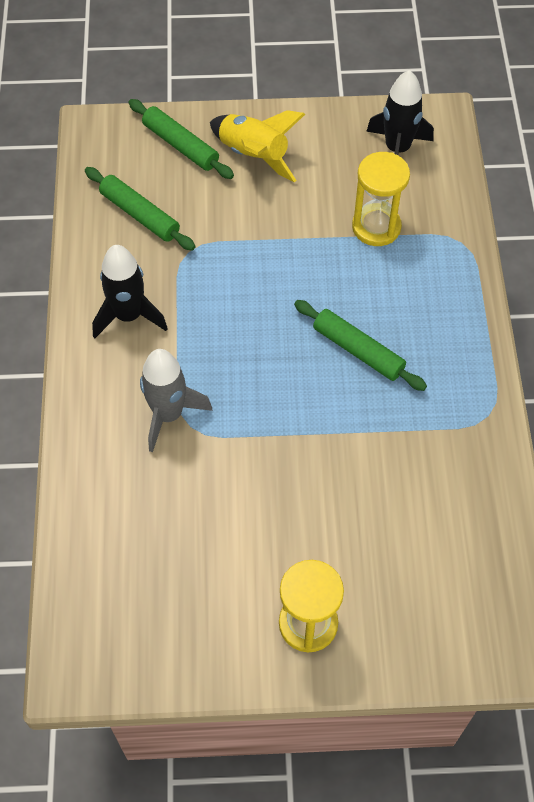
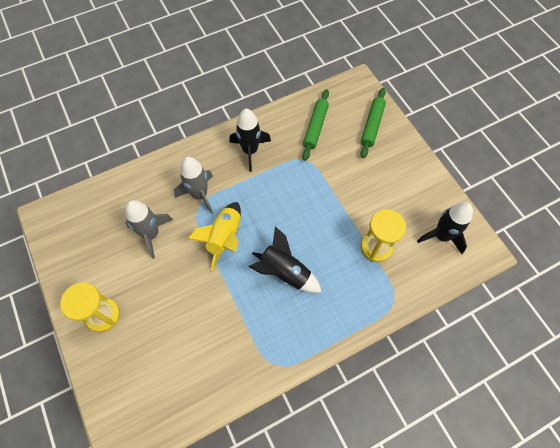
camera: 65 degrees right, 5 degrees up
yellow rocket [210,110,305,182] -> yellow rocket moved to [188,202,241,271]
green rolling pin [294,300,427,391] -> black rocket [249,226,322,293]
none -> grey rocket [125,200,173,259]

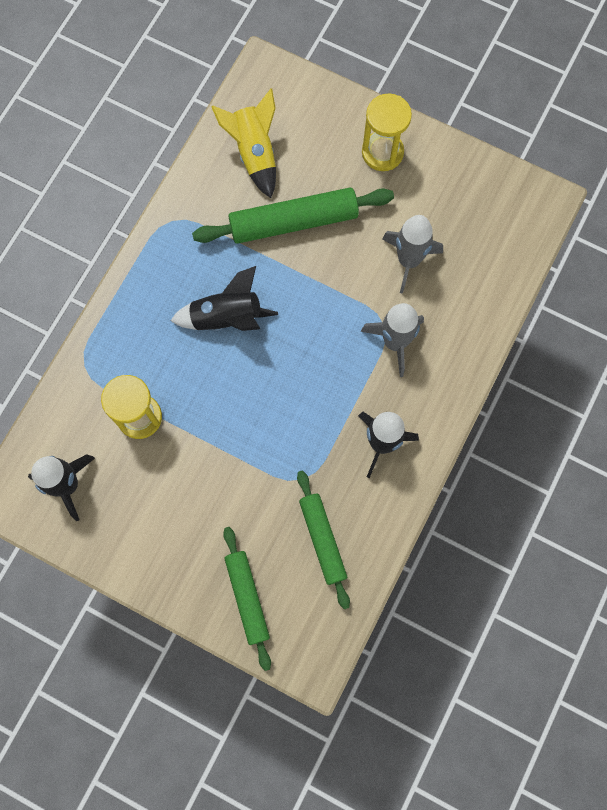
camera: 145 degrees right, 10 degrees up
yellow rocket [188,202,241,271] -> yellow rocket moved to [211,88,276,198]
none -> green rolling pin [192,188,394,244]

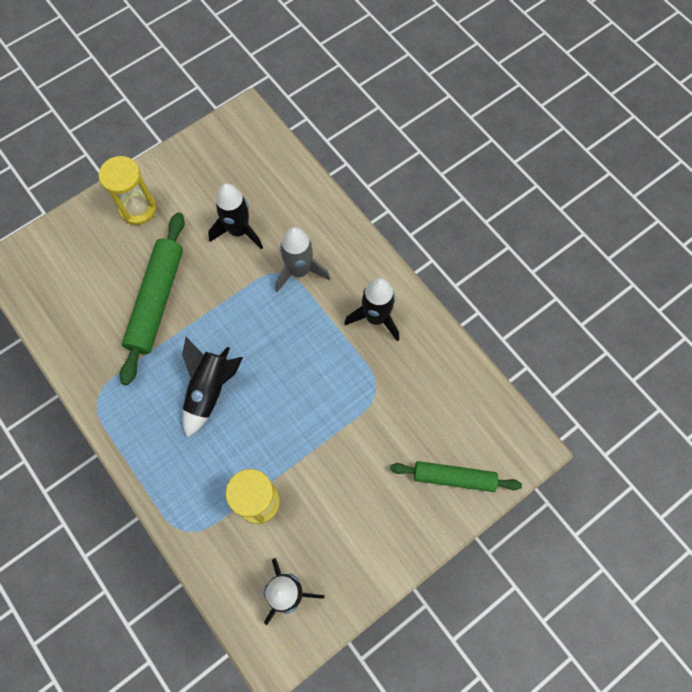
camera: 65 degrees left, 5 degrees down
yellow rocket [211,88,276,198] -> none
green rolling pin [297,470,350,609] -> none
grey rocket [382,215,443,294] -> black rocket [208,183,263,249]

